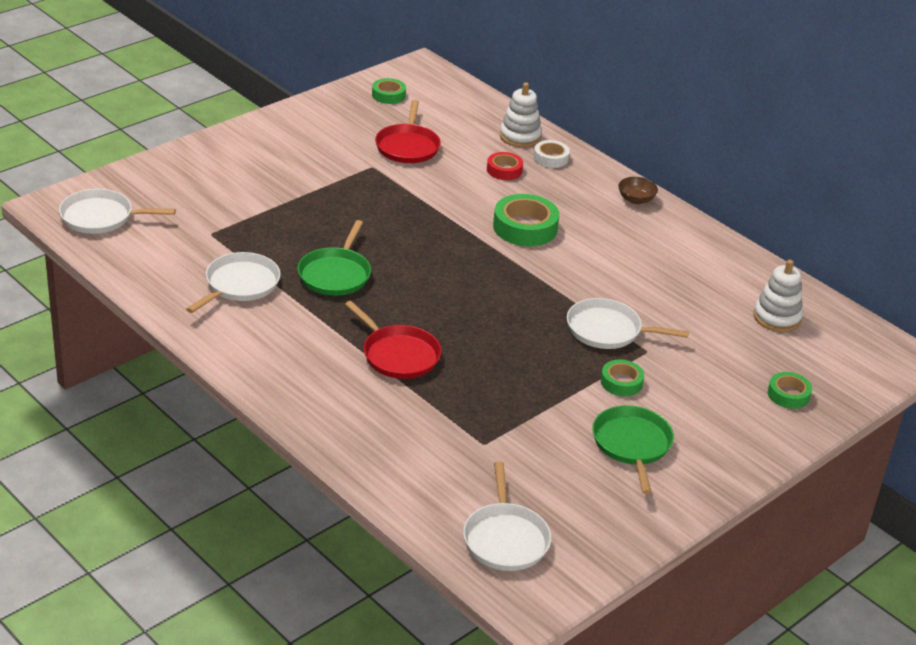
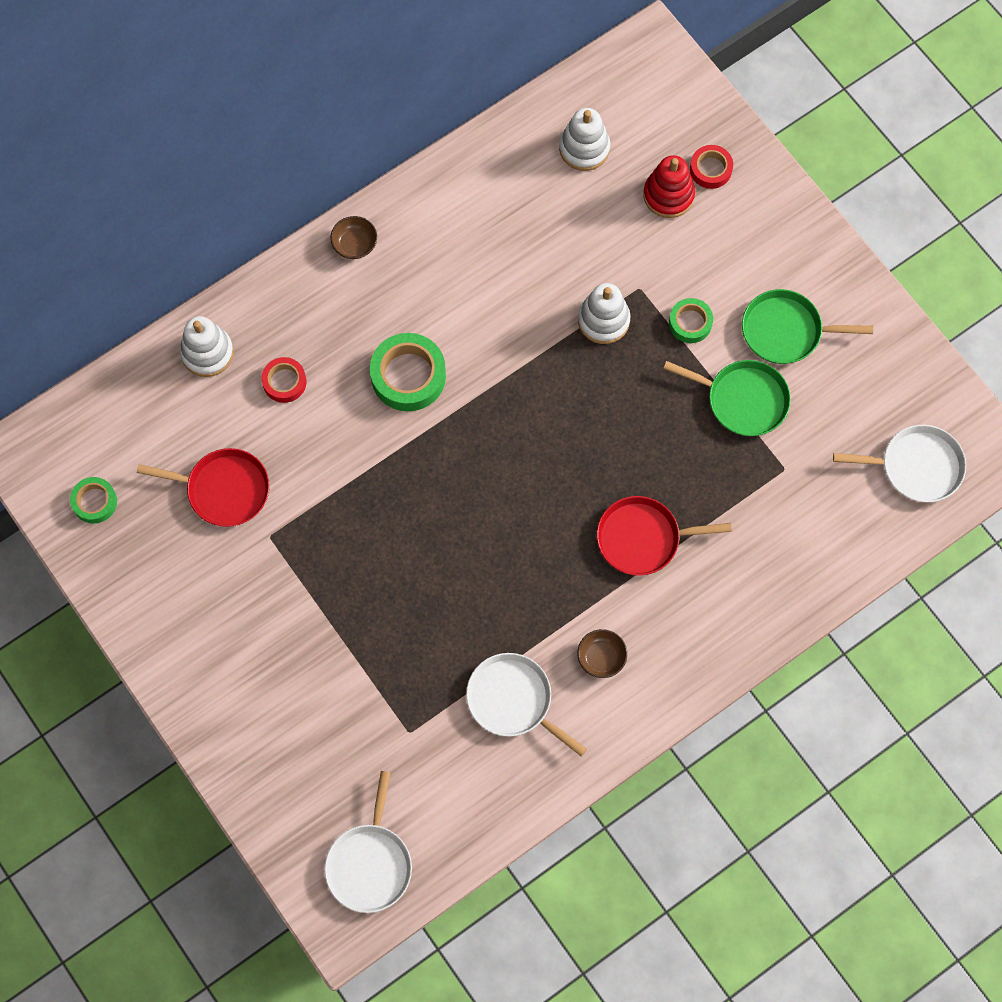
camera: 80 degrees left, 35 degrees up
green pan [297,220,371,296] -> green pan moved to [663,360,791,436]
red pan [345,301,441,379] -> red pan turned 150 degrees counterclockwise [597,496,732,576]
white tape [534,140,570,168] -> none
white pan [567,298,689,349] -> white stacking toy [578,283,630,344]
green tape [768,372,812,409] -> red tape [690,145,733,189]
none -> brown bowl [577,629,627,678]
none -> red stacking toy [643,155,695,218]

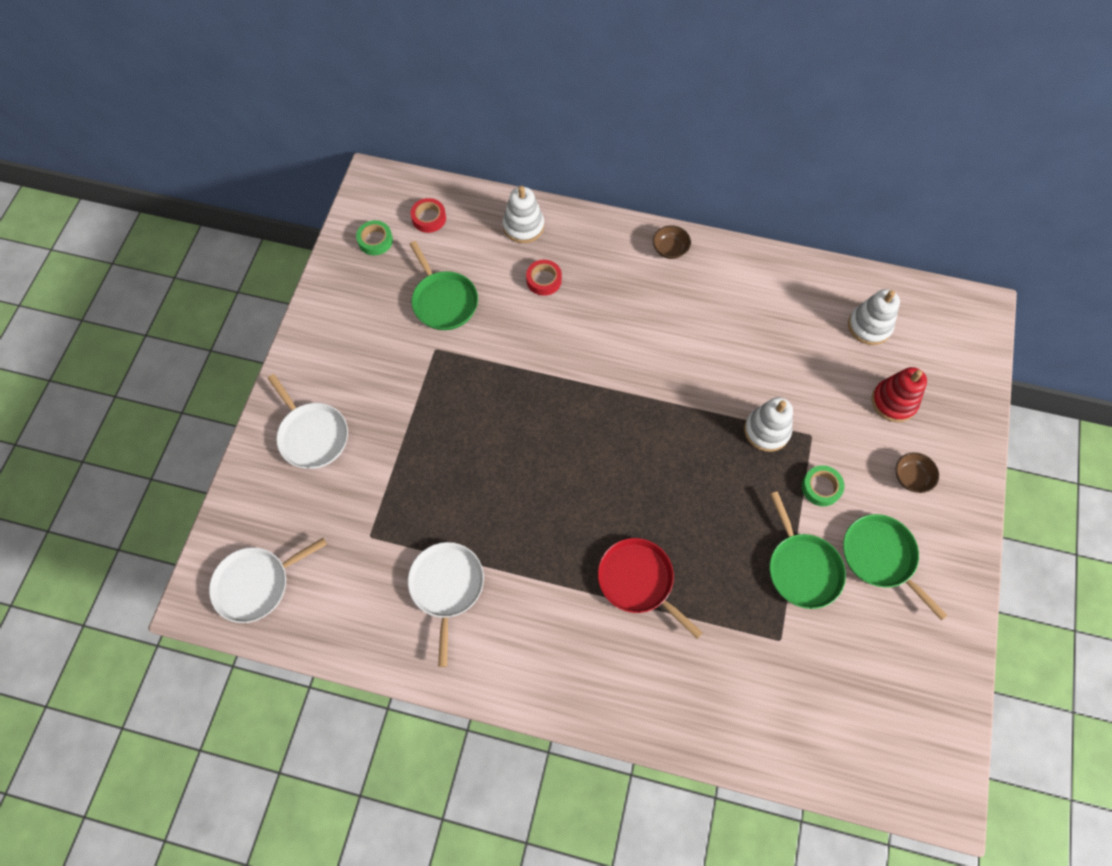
camera: 50 degrees right, 5 degrees down
red pan [137,448,270,527] -> green pan [410,241,478,330]
green tape [370,333,446,411] -> none
brown bowl [577,629,627,678] -> brown bowl moved to [896,452,939,493]
red tape [690,145,733,189] -> red tape moved to [411,198,446,233]
white pan [833,425,966,502] -> white pan moved to [268,374,348,469]

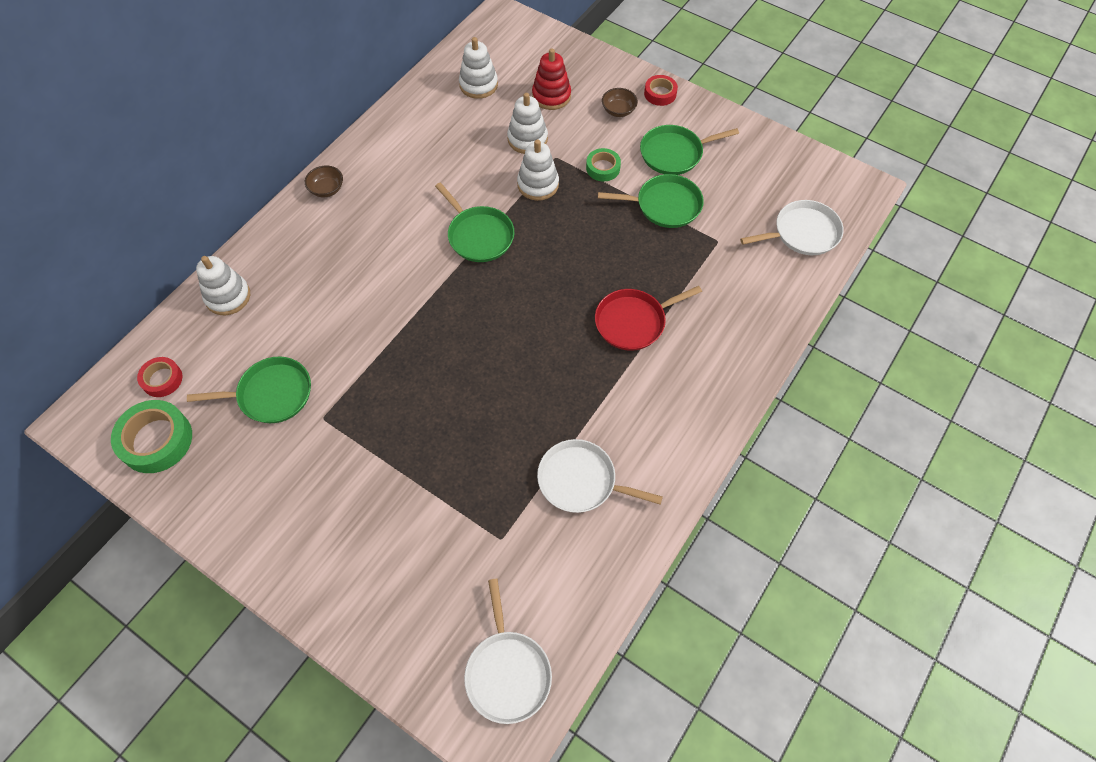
camera: 70 degrees left, 5 degrees down
white pan [268,374,348,469] -> white pan moved to [740,200,844,255]
green tape [356,220,393,255] -> green tape [111,400,192,473], size x1.72
red tape [526,260,562,296] -> red tape moved to [644,75,678,106]
none -> green pan [435,182,514,262]
none -> white stacking toy [507,93,548,154]

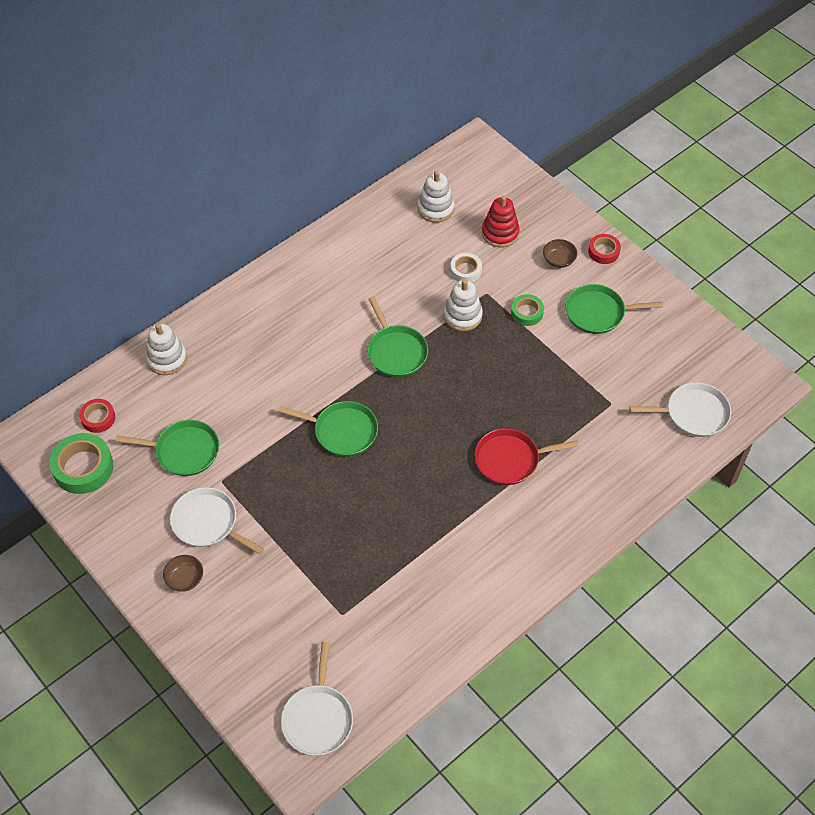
camera: 15 degrees right, 5 degrees down
brown bowl [305,165,343,197] -> brown bowl moved to [163,555,203,592]
white stacking toy [507,93,548,154] -> white tape [450,253,482,282]
white pan [537,439,663,513] -> white pan moved to [170,487,264,554]
green pan [598,174,704,228] -> green pan moved to [278,401,378,456]

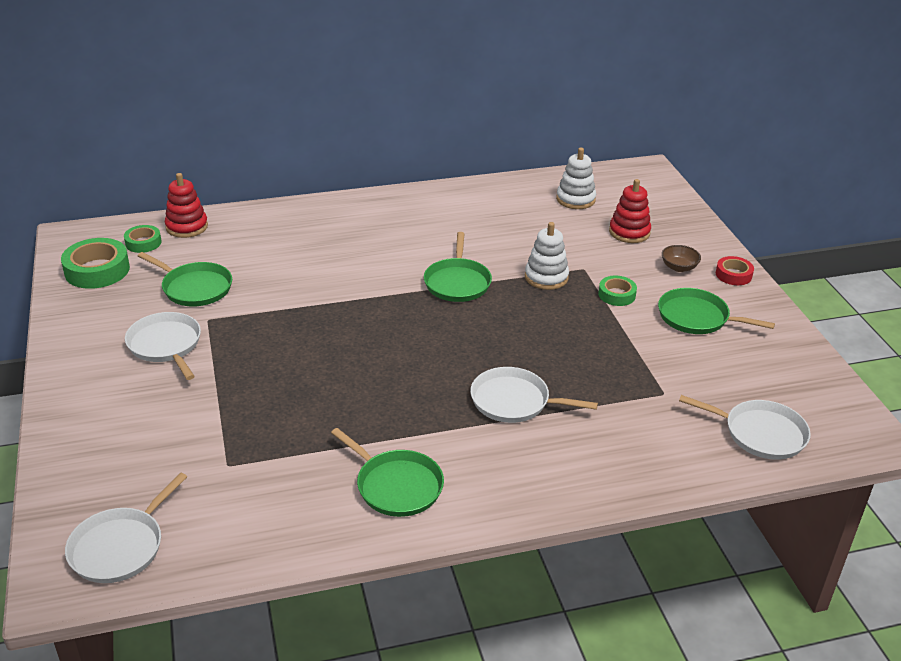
camera: 25 degrees right, 20 degrees down
red tape [79,399,115,433] -> green tape [124,225,162,253]
white stacking toy [146,323,187,375] -> none
brown bowl [163,555,203,592] -> none
green pan [278,401,378,456] -> green pan moved to [331,428,444,517]
white tape [450,253,482,282] -> none
red pan [475,428,578,485] -> white pan [470,367,598,423]
none -> red stacking toy [165,173,208,238]

